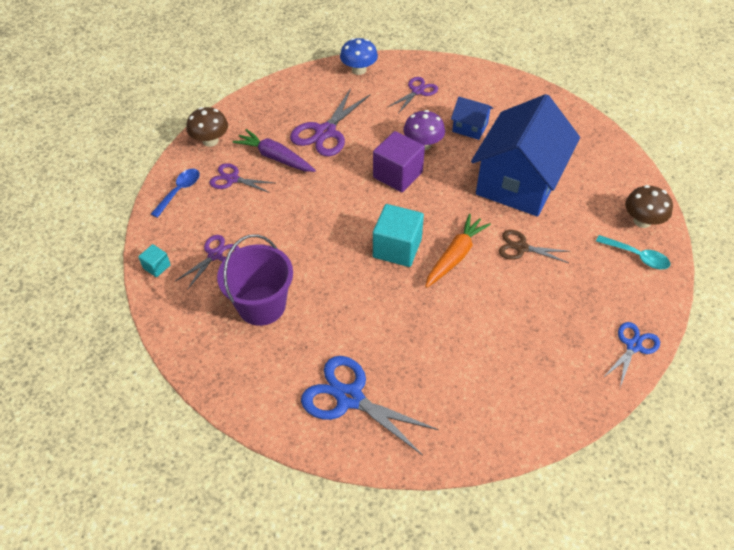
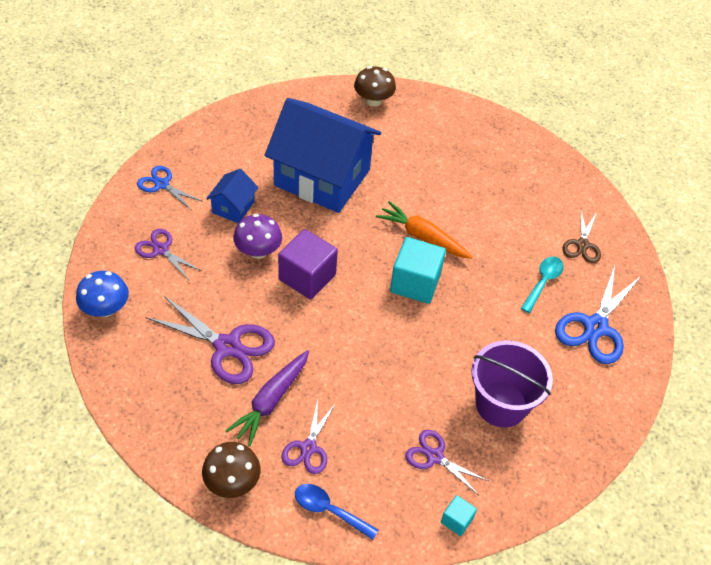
camera: 95 degrees left, 0 degrees up
brown scissors [499,230,571,263] -> brown scissors moved to [562,210,601,263]
turquoise spoon [596,235,671,269] -> turquoise spoon moved to [521,256,564,313]
blue scissors [603,322,660,387] -> blue scissors moved to [137,166,203,210]

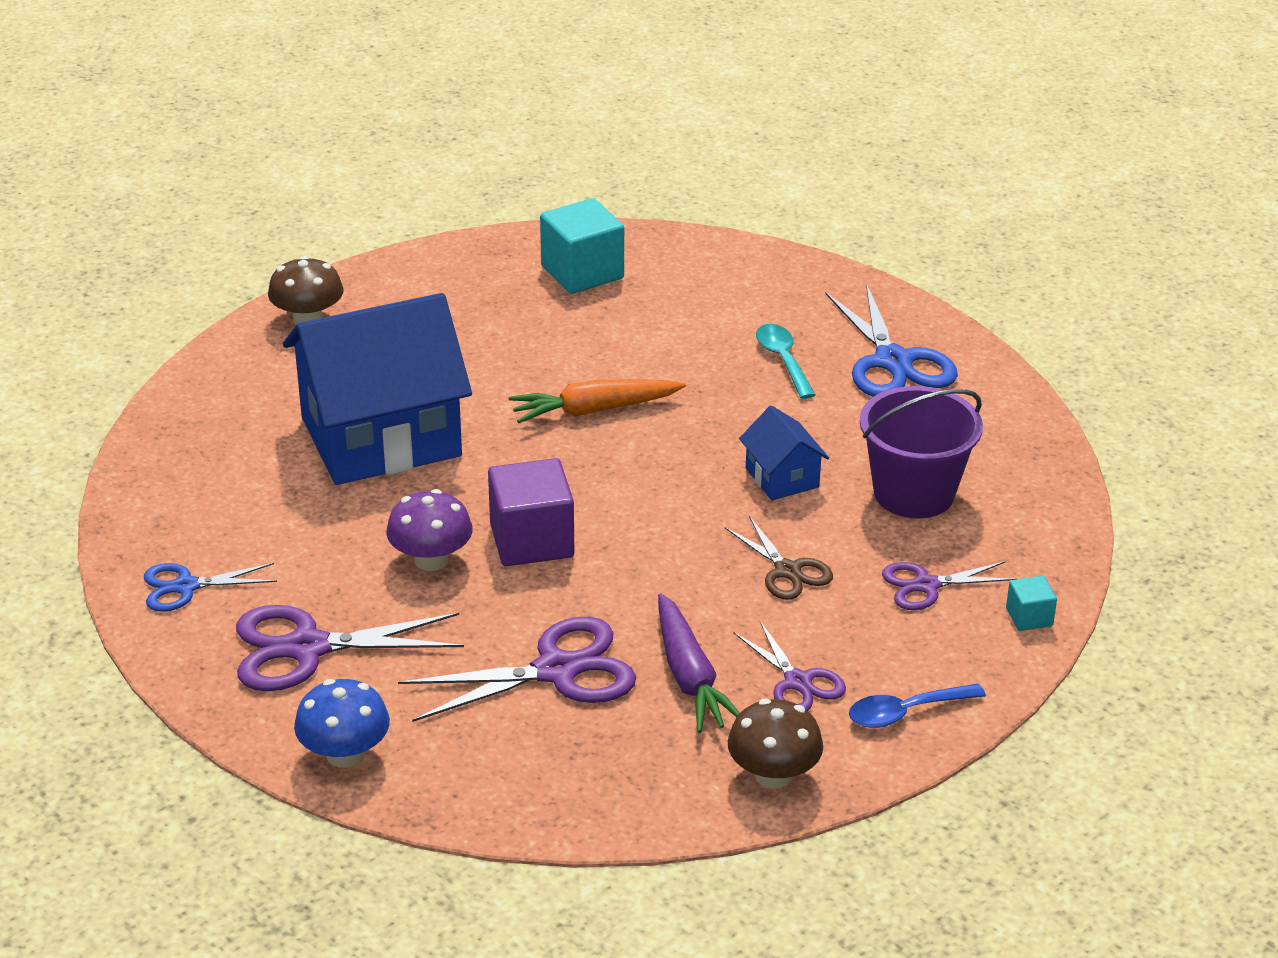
camera: 45 degrees left, 15 degrees down
purple scissors [135,229,202,280] -> purple scissors [236,605,464,691], size x1.68
blue house [206,169,259,223] -> blue house moved to [739,405,829,501]
turquoise cube [390,237,446,304] -> turquoise cube moved to [540,198,624,294]
brown scissors [562,210,601,263] -> brown scissors moved to [725,516,833,600]

